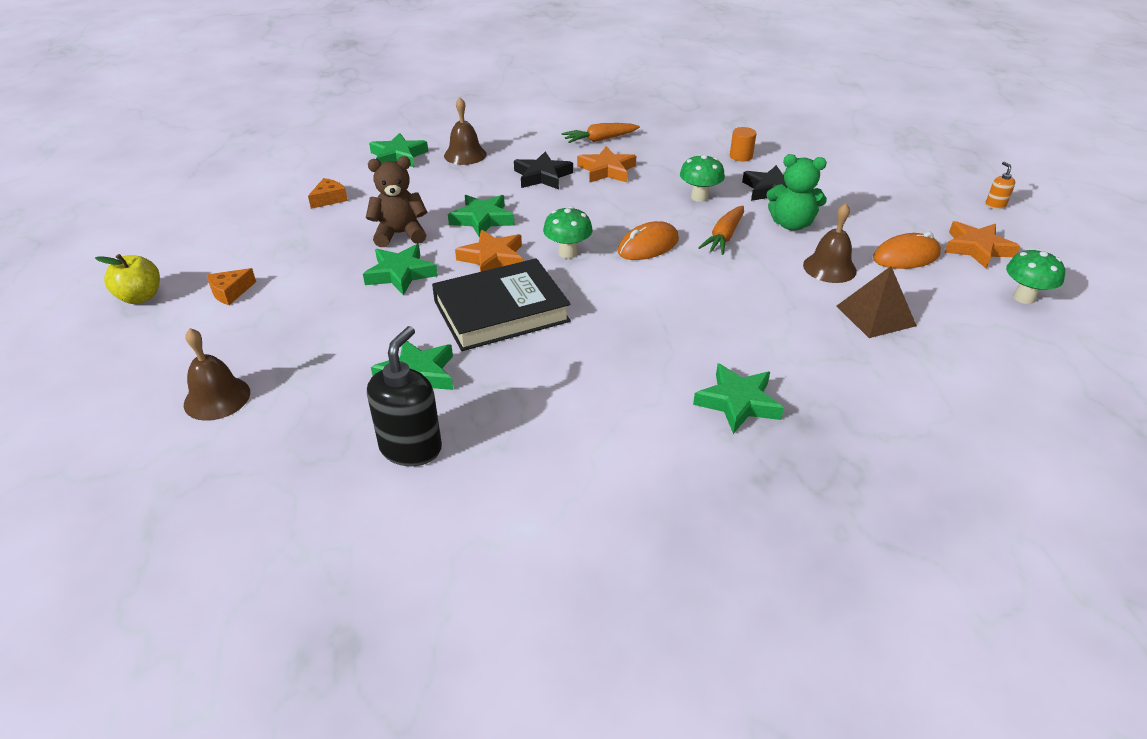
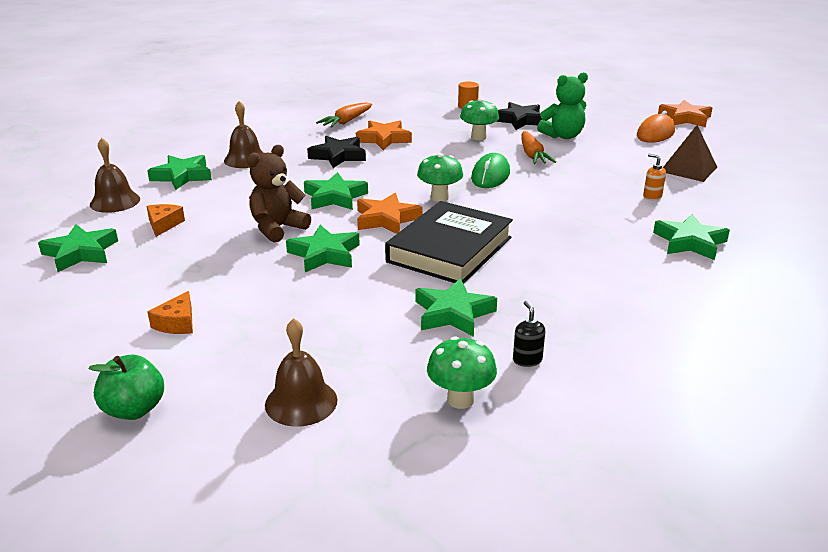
camera: 35 degrees left, 10 degrees down
yellow apple [95,254,160,304] -> none
black soap dispenser [367,326,442,466] -> black soap dispenser [513,301,545,367], size x0.47
orange mouse [618,221,679,260] -> green mouse [471,153,510,188]
brown bell [803,203,857,283] -> brown bell moved to [90,138,140,213]
orange soap dispenser [985,162,1015,209] -> orange soap dispenser moved to [643,154,666,201]
green mushroom [1006,249,1065,304] -> green mushroom moved to [427,336,497,409]
none -> green star [38,224,118,272]
none -> green apple [89,355,164,420]

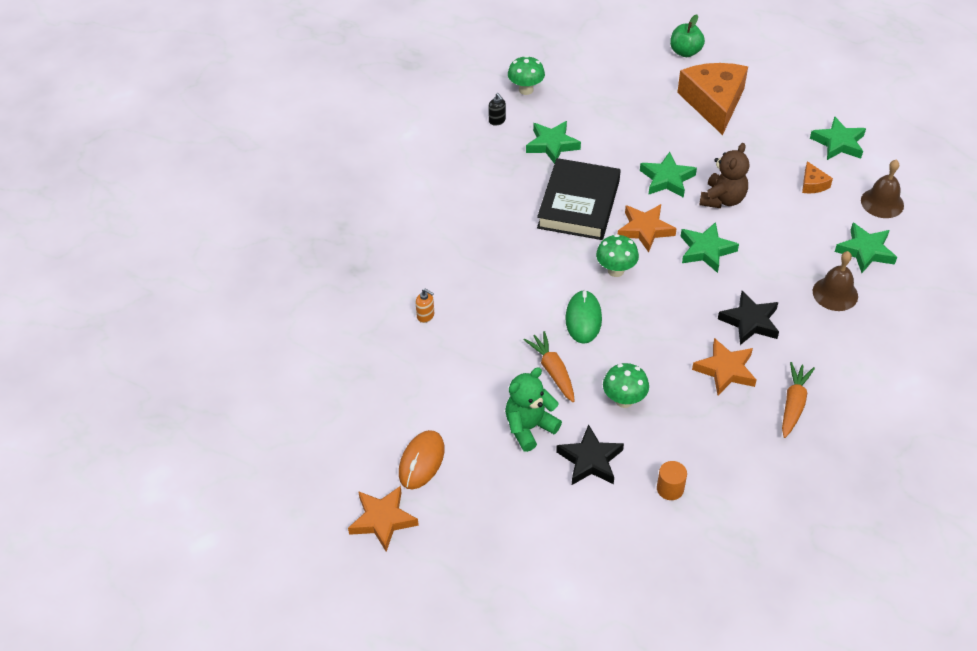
camera: 165 degrees right, 20 degrees up
orange cheese [147,291,193,334] -> orange cheese [677,63,748,135], size x2.40
brown bell [265,318,337,427] -> none
green star [653,214,730,260] -> none
brown pyramid [663,125,717,182] -> none

